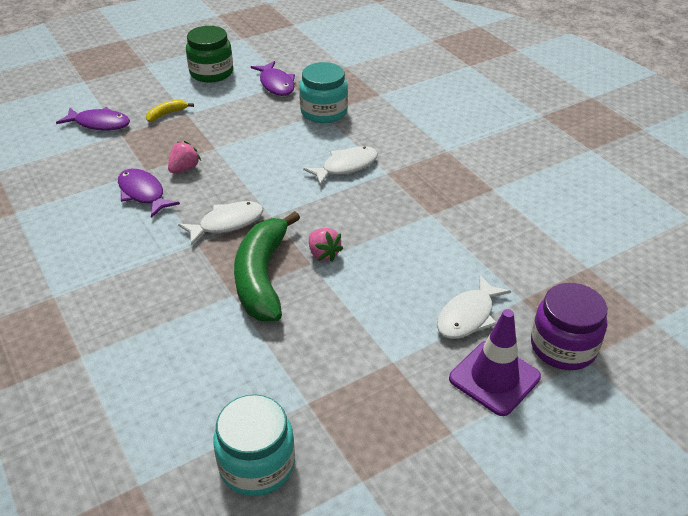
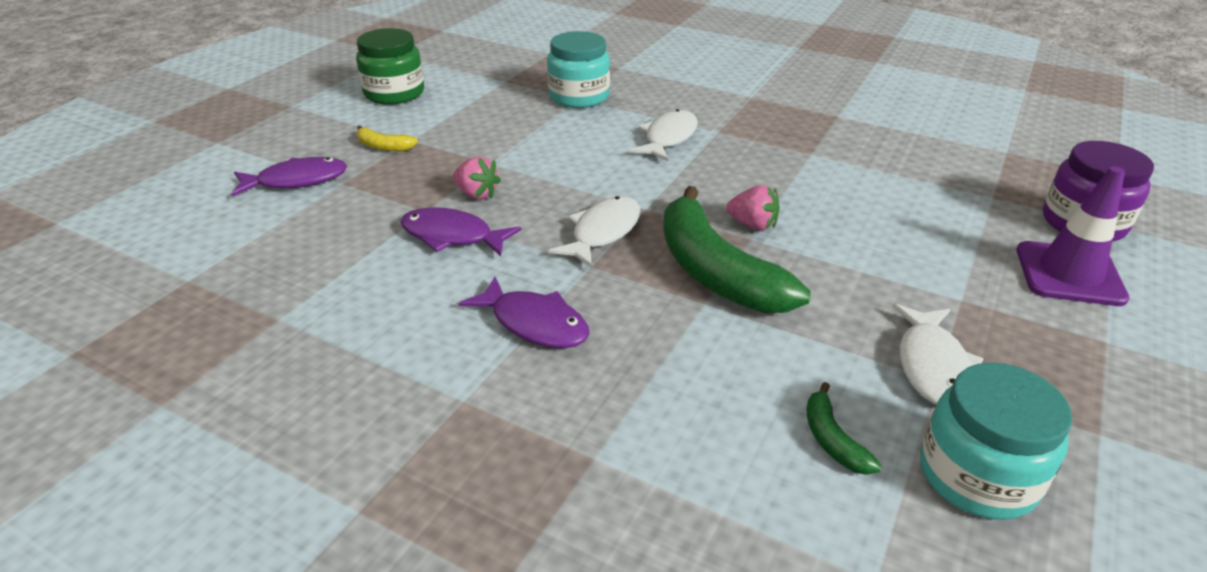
camera: 30 degrees left, 5 degrees down
yellow banana [146,99,194,122] -> yellow banana turned 90 degrees counterclockwise [357,125,418,151]
pink strawberry [168,141,201,173] -> pink strawberry turned 120 degrees clockwise [453,156,501,199]
purple fish [251,61,295,96] -> purple fish moved to [459,277,590,348]
white fish [437,275,511,339] -> white fish moved to [892,304,984,405]
none -> green banana [807,382,882,475]

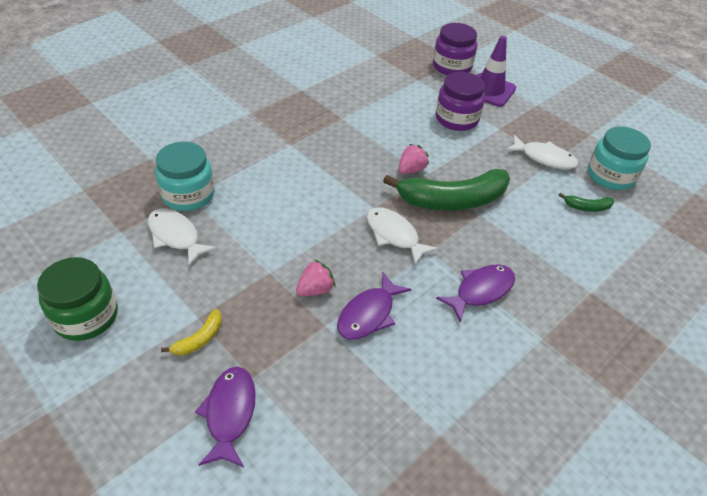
camera: 75 degrees left, 10 degrees up
white fish [629,109,698,161] -> white fish moved to [148,209,217,266]
none -> purple jar [436,72,485,131]

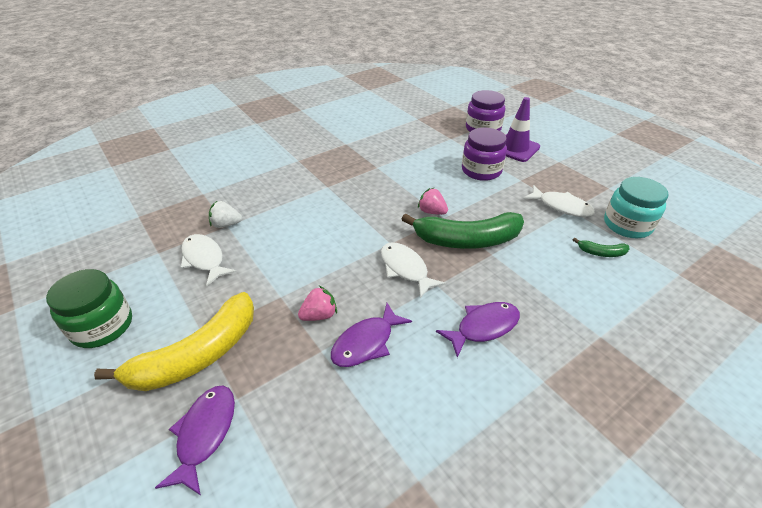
camera: 10 degrees right, 5 degrees down
turquoise jar [155,142,215,211] -> white strawberry [209,201,242,228]
yellow banana [161,309,222,355] -> yellow banana [94,292,254,391], size x2.33
pink strawberry [399,144,429,174] -> pink strawberry turned 105 degrees counterclockwise [418,188,448,215]

